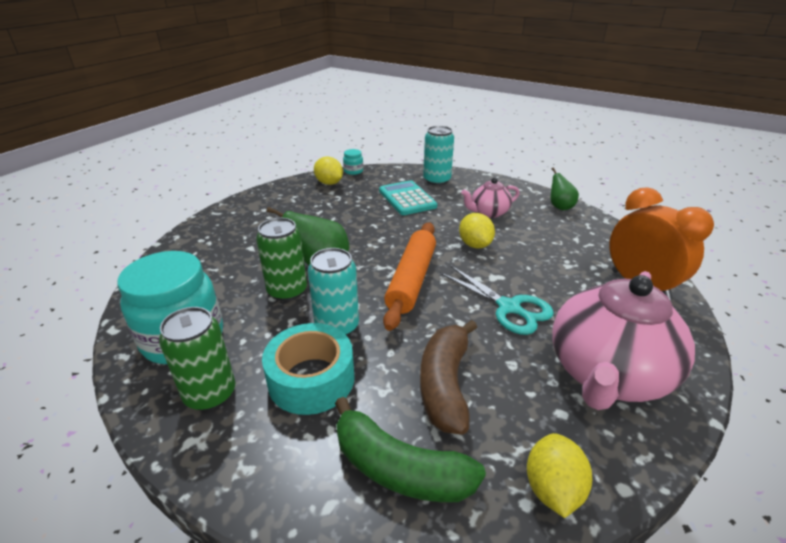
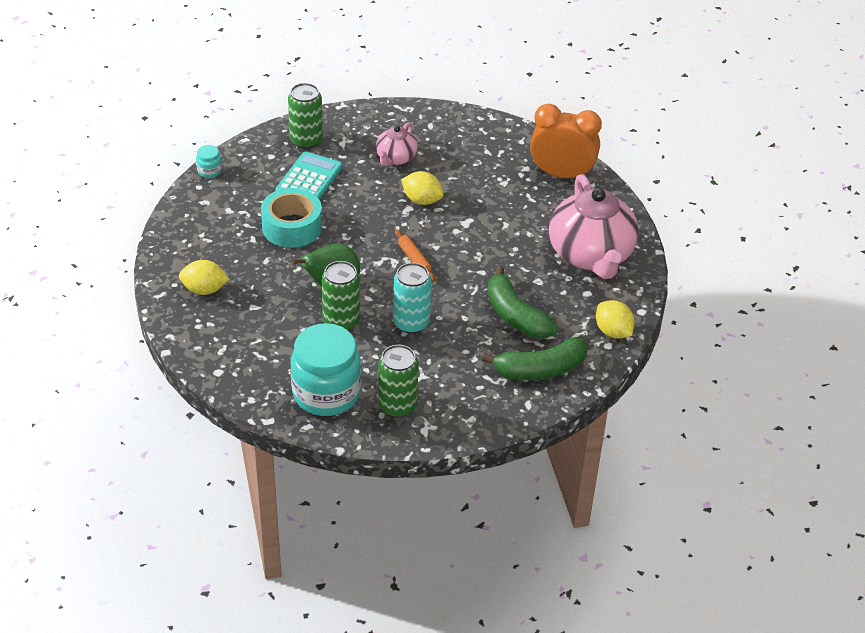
camera: 45 degrees left, 10 degrees up
turquoise tape [262,323,355,415] -> turquoise tape moved to [261,188,322,248]
yellow lemon [314,156,343,185] -> yellow lemon moved to [179,260,229,295]
turquoise calculator [379,180,437,215] -> turquoise calculator turned 90 degrees clockwise [276,152,342,200]
orange rolling pin [383,222,436,331] -> orange rolling pin [395,229,435,281], size x0.50
brown banana [420,320,477,435] -> green banana [487,266,558,338]
turquoise can [423,126,454,185] -> green can [288,83,323,149]
turquoise scissors [440,265,554,335] -> none
green pear [551,167,579,210] -> none

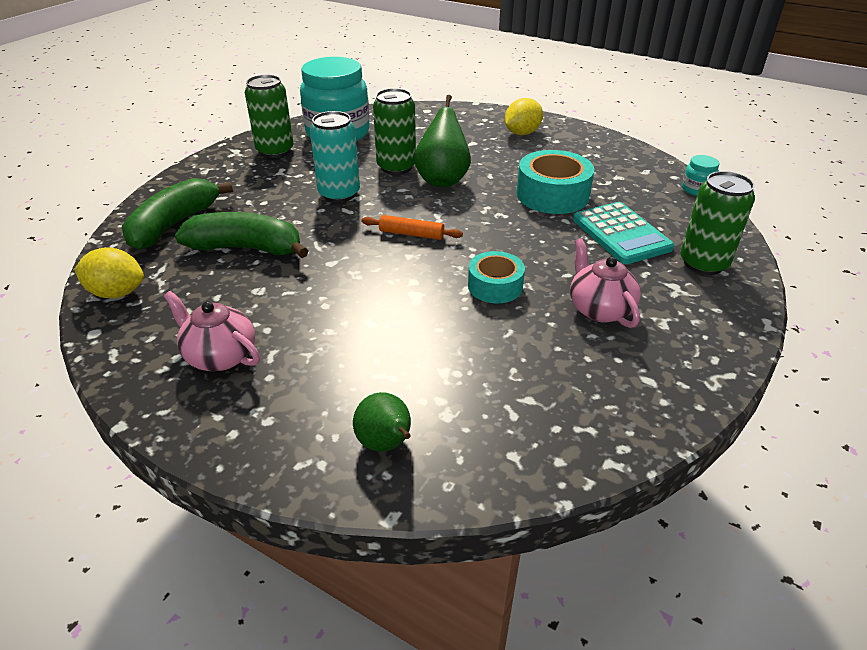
camera: 135 degrees right, 5 degrees down
yellow lemon [401,171,443,205] -> turquoise tape [468,251,525,303]
orange clock [530,104,602,178] -> green pear [353,392,411,452]
pink teapot [549,174,639,279] -> pink teapot [164,291,260,371], size x0.50

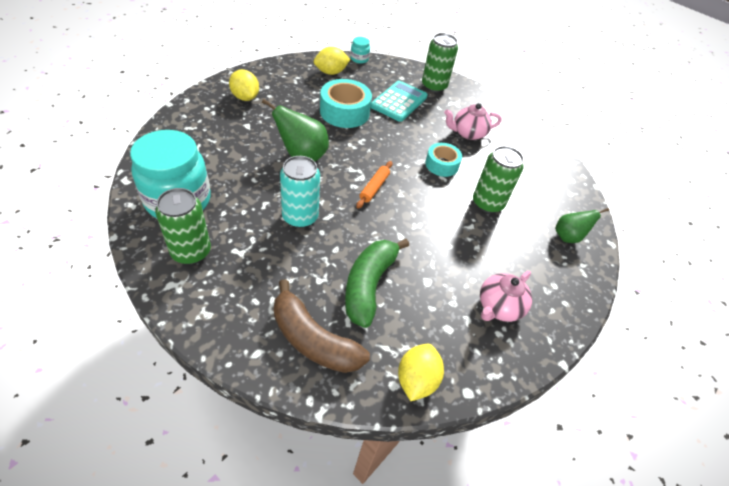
camera: 85 degrees left, 10 degrees up
green banana [122,178,233,250] -> brown banana [274,279,370,373]
green can [373,88,416,175] -> green can moved to [473,146,524,213]
turquoise calculator [573,202,674,264] -> turquoise calculator turned 45 degrees counterclockwise [371,81,428,122]
none -> yellow lemon [314,47,351,75]

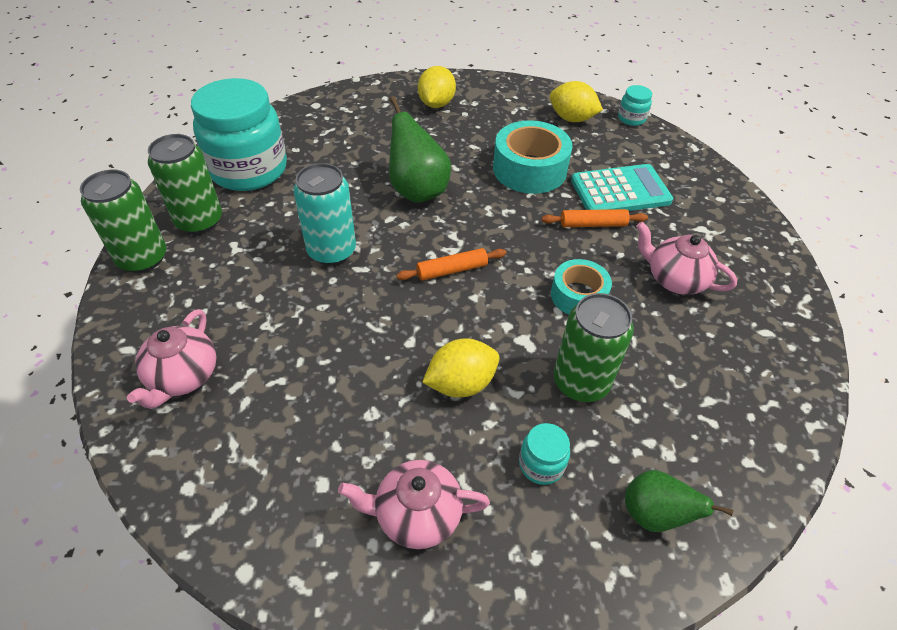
camera: 50 degrees right, 0 degrees up
brown banana [274,279,370,373] -> pink teapot [127,309,216,409]
green banana [345,239,409,328] -> none
yellow lemon [398,344,444,401] -> yellow lemon moved to [422,338,500,397]
green can [422,33,458,93] -> green can moved to [80,170,166,273]
none -> turquoise jar [519,423,570,485]
none -> orange rolling pin [542,209,648,227]

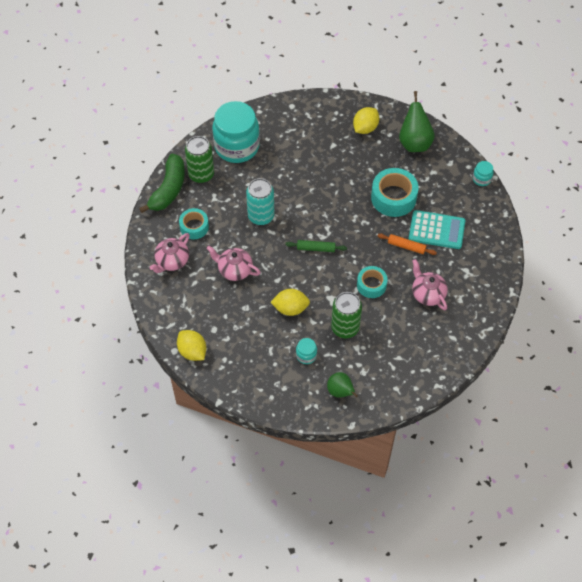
camera: 25 degrees right, 10 degrees up
green can [80,170,166,273] -> green banana [139,154,185,213]
pink teapot [338,460,490,549] -> pink teapot moved to [206,246,261,281]
green pear [389,96,451,203] -> green pear moved to [399,91,435,152]
orange rolling pin [396,248,506,281] -> green rolling pin [285,240,347,252]
yellow lemon [550,81,603,122] -> yellow lemon moved to [177,330,206,361]
none -> turquoise tape [179,208,209,239]

